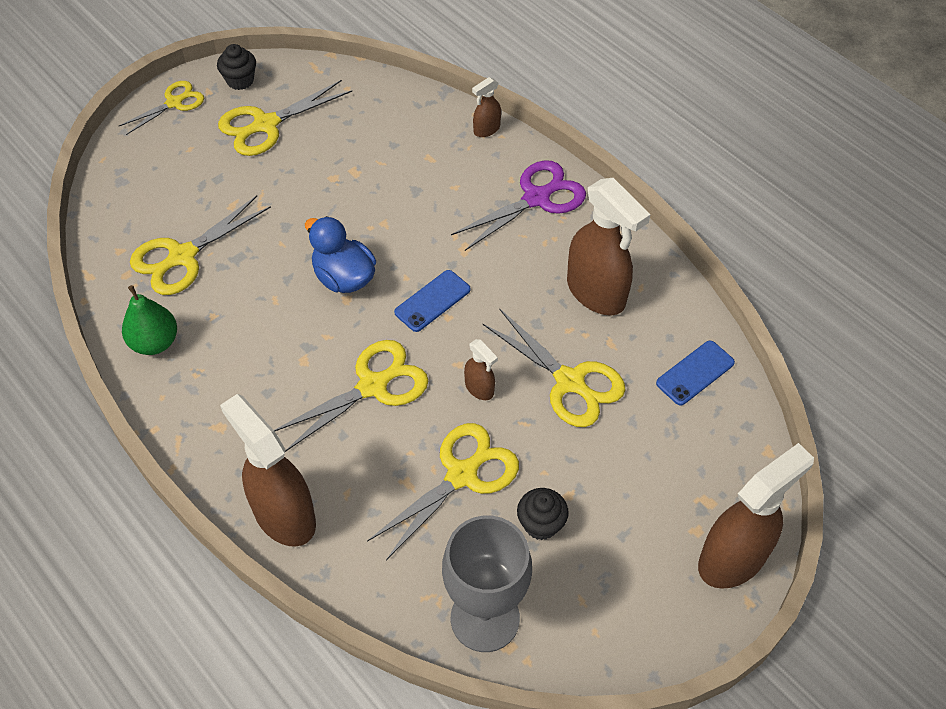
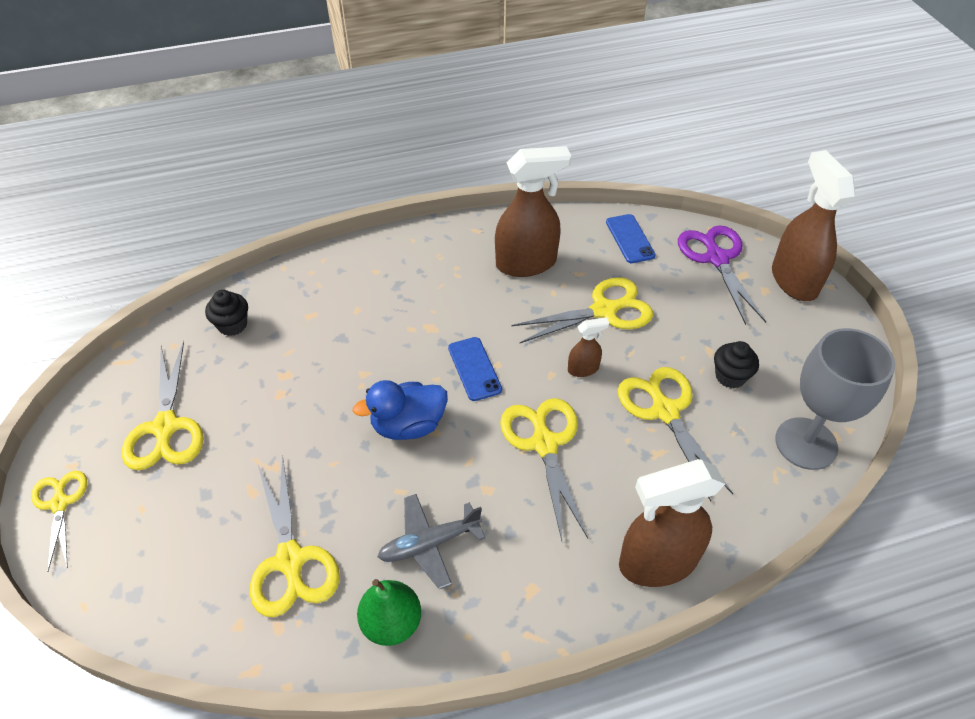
camera: 65 degrees left, 5 degrees down
black cupcake [217,44,256,90] -> black cupcake moved to [205,290,248,336]
purple scissors [451,160,586,251] -> purple scissors moved to [678,225,766,325]
brown spray bottle [472,77,501,137] -> none
none -> grey plane [378,494,485,589]

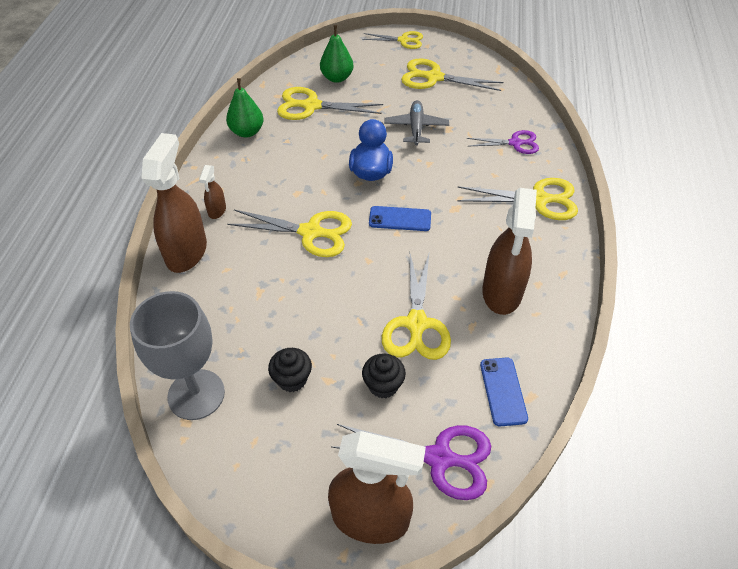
camera: 115 degrees right, 0 degrees up
black cupcake [205,290,248,336] -> black cupcake moved to [362,354,406,398]
grey plane [378,494,485,589] -> grey plane moved to [384,100,449,145]
brown spray bottle [568,317,609,377] -> brown spray bottle moved to [199,165,226,219]
blue phone [606,214,656,263] -> blue phone turned 75 degrees clockwise [480,357,528,426]
yellow scissors [618,367,733,501] -> yellow scissors moved to [457,178,578,220]
none -> green pear [320,25,354,83]
none -> purple scissors [467,130,539,154]

